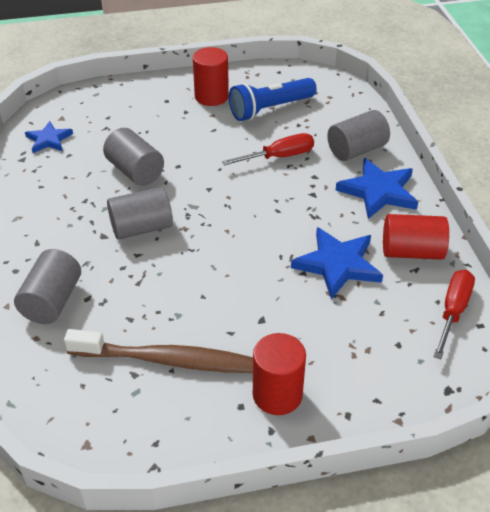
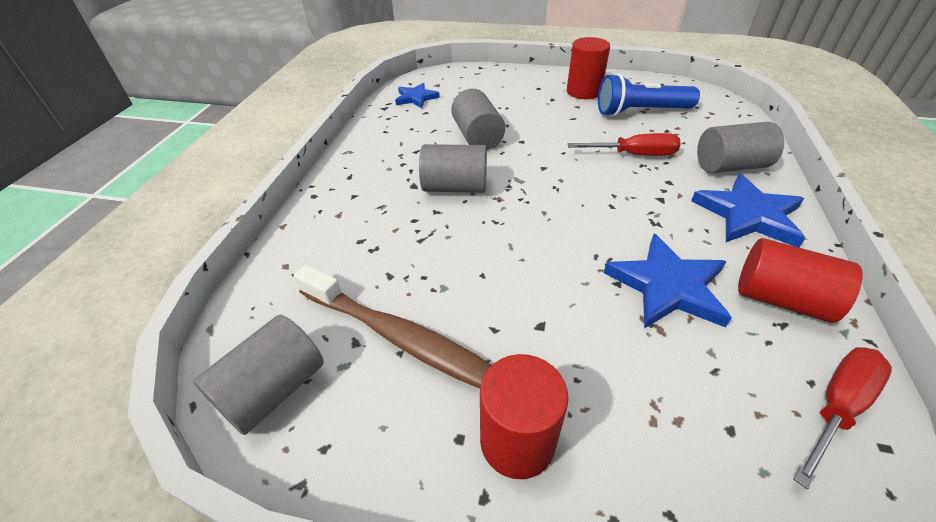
camera: 25 degrees right, 0 degrees up
grey cylinder [14,249,81,324] -> grey cylinder moved to [193,315,324,435]

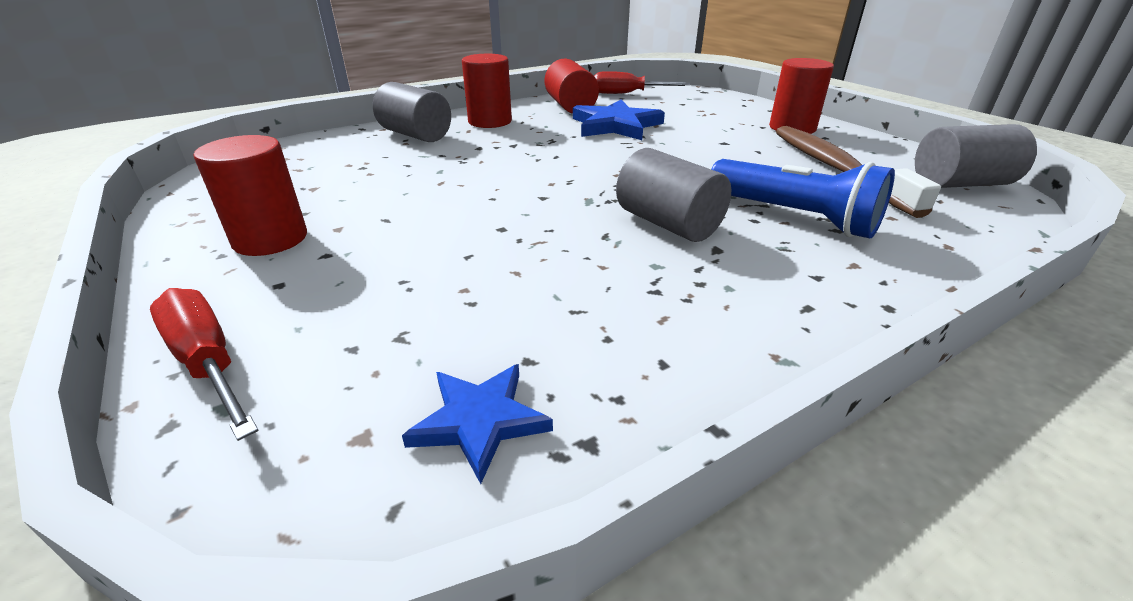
camera: 135 degrees left, 10 degrees down
grey cylinder [451,89,505,150] -> none
red screwdriver [568,133,681,156] -> red screwdriver moved to [150,288,259,441]
blue flashlight [598,74,700,116] -> blue flashlight moved to [711,159,895,238]
blue star [691,174,805,247] -> red cylinder [462,54,512,128]

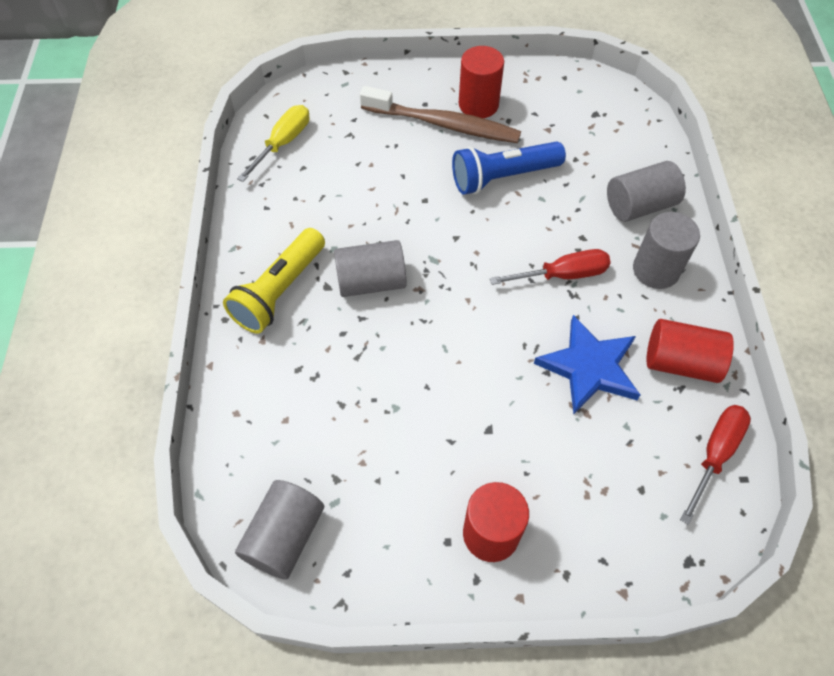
camera: 120 degrees right, 25 degrees up
red screwdriver [150,288,259,441] -> red screwdriver moved to [490,249,611,285]
blue star [402,364,553,484] -> yellow screwdriver [237,105,309,182]
red cylinder [462,54,512,128] -> grey cylinder [633,212,700,289]
blue flashlight [711,159,895,238] -> blue flashlight moved to [452,142,566,195]
brown toothbrush [776,126,941,218] -> brown toothbrush moved to [360,86,521,143]
none -> yellow flashlight [223,228,325,334]

